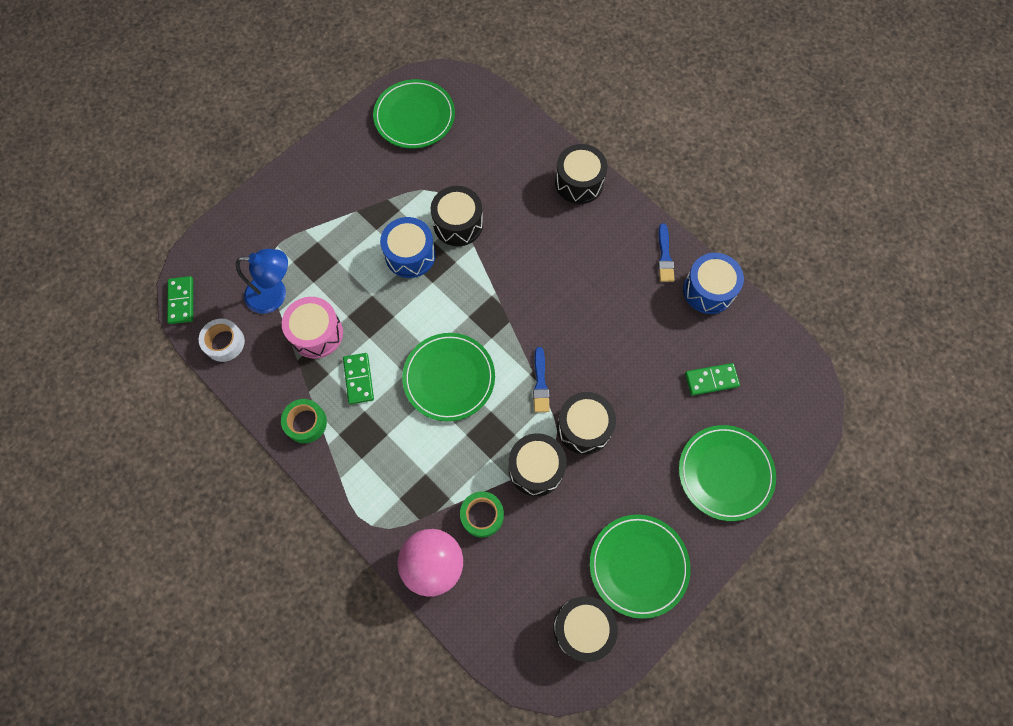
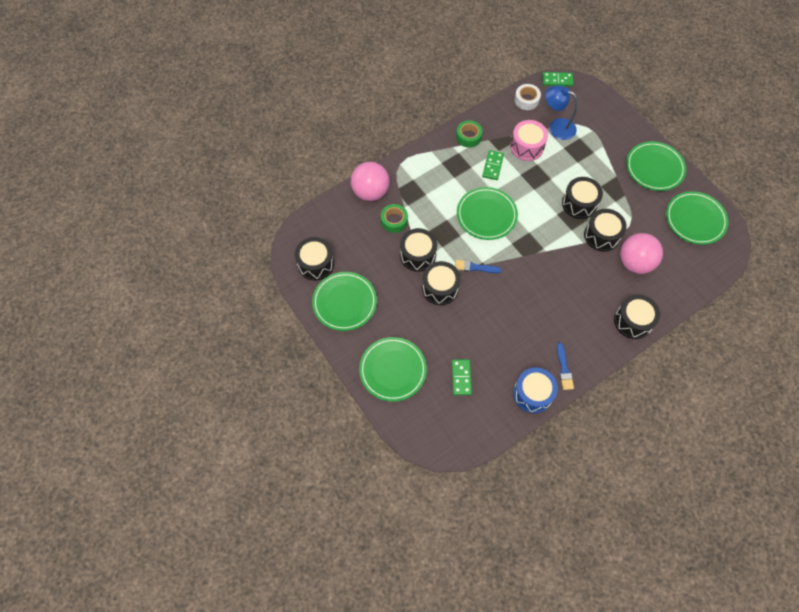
camera: 100 degrees right, 5 degrees down
blue lamp [236,249,288,314] -> blue lamp turned 105 degrees clockwise [545,85,577,140]
green domino [343,353,374,404] -> green domino turned 75 degrees counterclockwise [482,150,504,180]
blue drum [380,217,436,278] -> black drum [562,177,603,219]
blue brush [658,224,674,282] -> blue brush turned 105 degrees counterclockwise [557,342,574,390]
none -> pink ball [620,233,663,274]
none -> green plate [626,141,686,191]

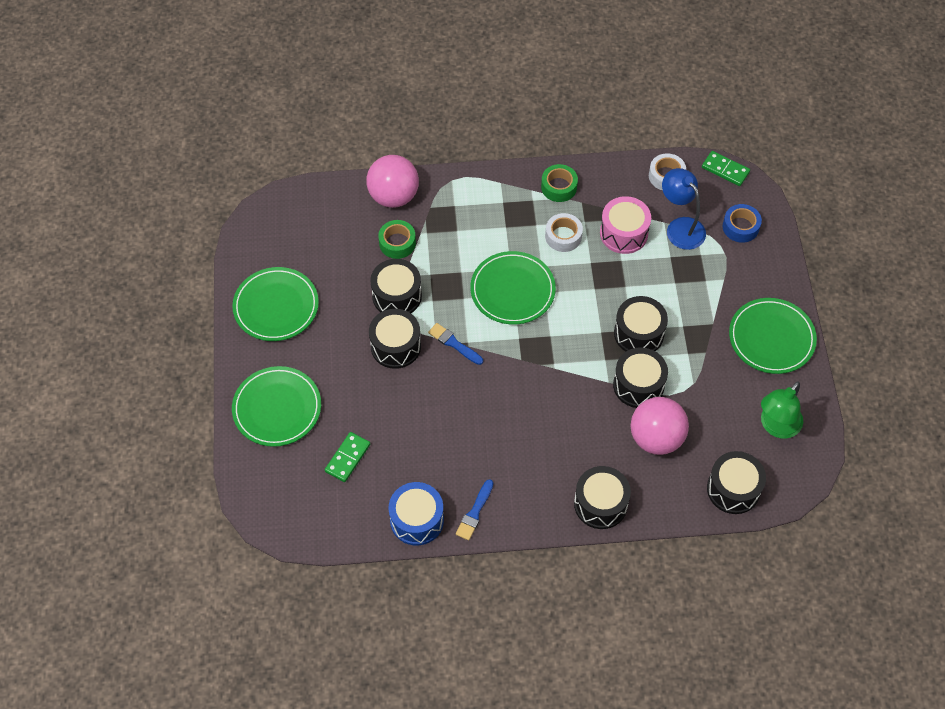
camera: 30 degrees right, 5 degrees down
black drum [295,237,334,280] -> black drum moved to [707,451,766,514]
green domino [482,150,504,180] -> white tape [545,213,583,252]
green plate [666,191,728,245] -> green lamp [761,381,803,439]
none -> blue tape [723,204,762,243]

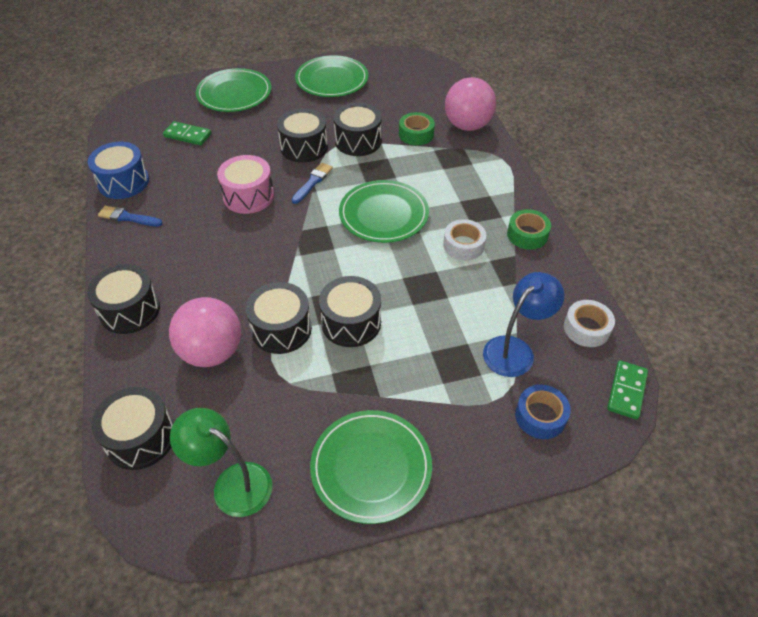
camera: 80 degrees right, 10 degrees down
pink drum [600,196,651,254] -> pink drum moved to [217,155,274,214]

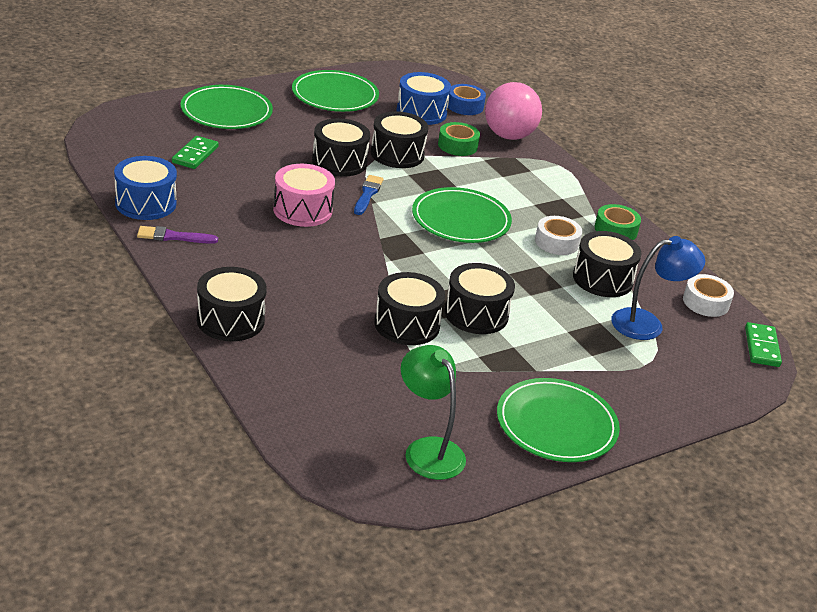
camera: 20 degrees left, 15 degrees down
black drum [92,387,174,470] -> black drum moved to [573,231,642,297]
blue brush [98,206,163,227] -> purple brush [137,226,218,244]
green domino [163,121,211,145] -> green domino turned 75 degrees counterclockwise [172,136,219,169]
pink ball [169,297,241,367] -> none
green lamp [170,408,272,517] -> green lamp turned 45 degrees clockwise [401,345,466,480]
blue lamp [483,272,564,377] -> blue lamp turned 45 degrees clockwise [611,236,705,340]
blue tape [515,385,571,439] -> blue tape moved to [448,84,486,115]
none -> blue drum [397,72,451,125]

